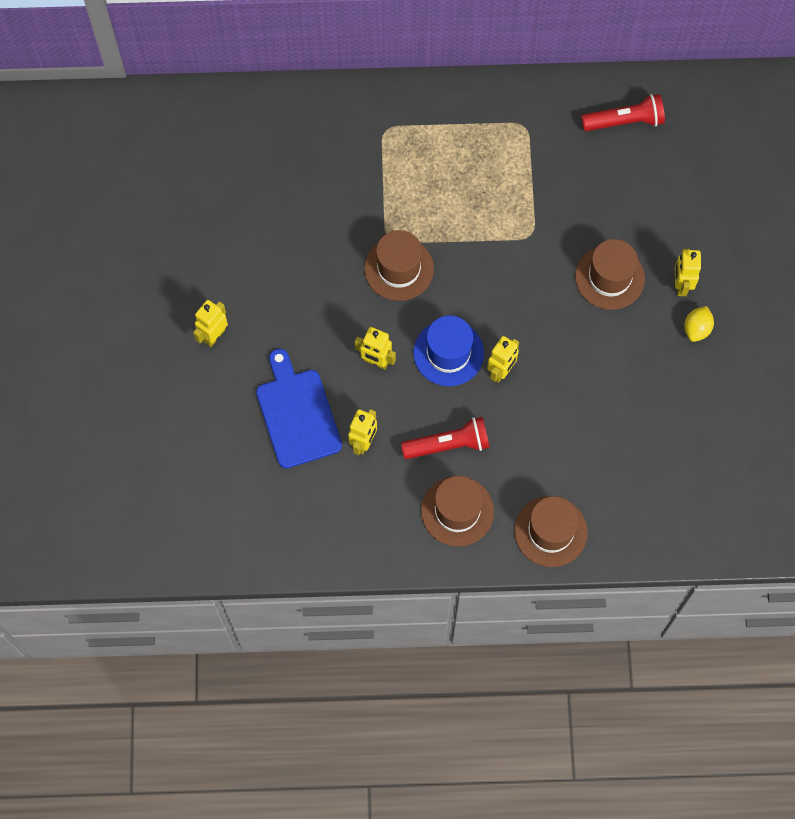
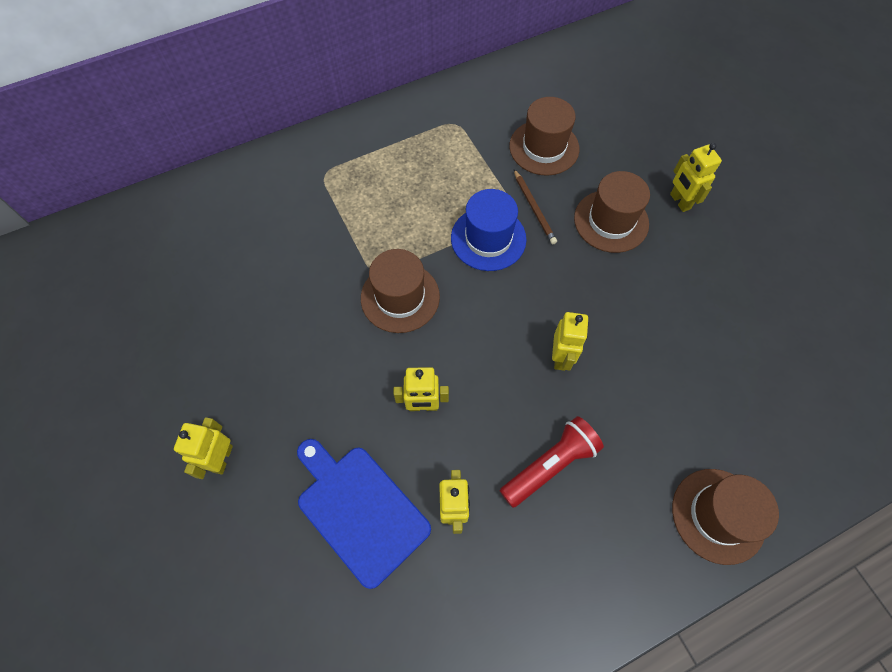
camera: 25 degrees left, 5 degrees down
blue hat [413,316,484,386] -> blue hat moved to [451,189,527,271]
brown hat [421,476,494,547] -> brown hat moved to [509,97,579,176]
red flashlight [581,94,665,131] -> none
yellow lemon [684,306,714,342] -> none
none -> brown pencil [514,169,557,244]

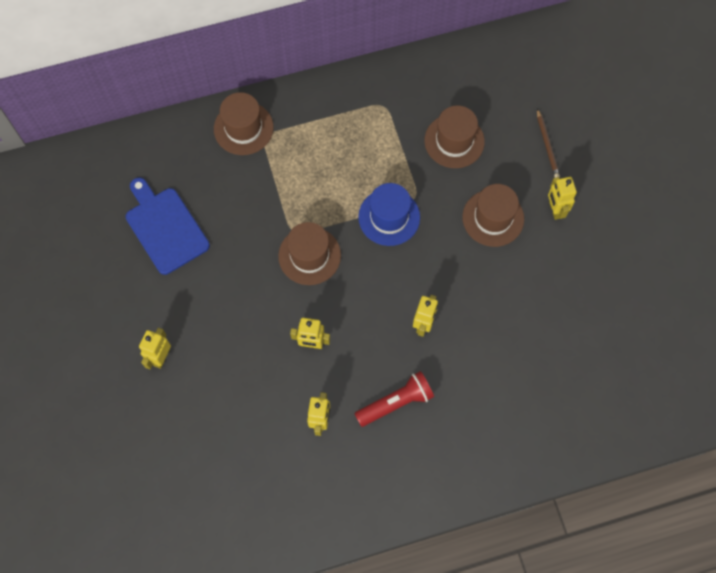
camera: 10 degrees right, 5 degrees up
blue cutting board [297,439,431,589] -> blue cutting board moved to [126,178,210,275]
brown pencil [514,169,557,244] -> brown pencil moved to [537,109,560,178]
brown hat [672,469,779,565] -> brown hat moved to [214,92,274,155]

